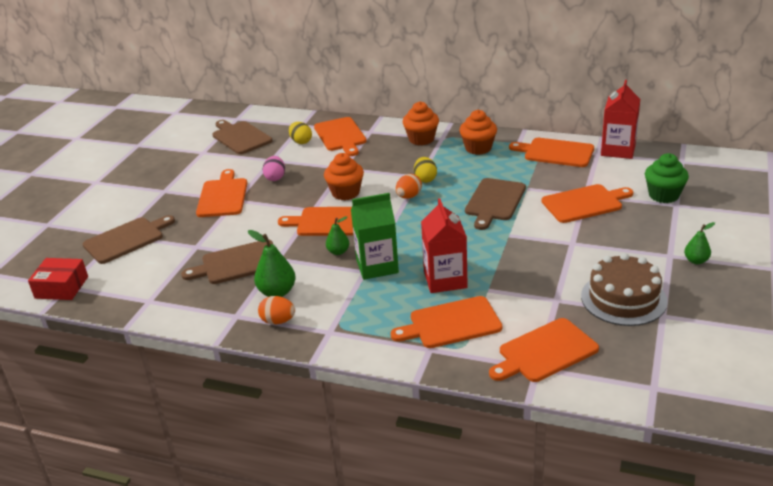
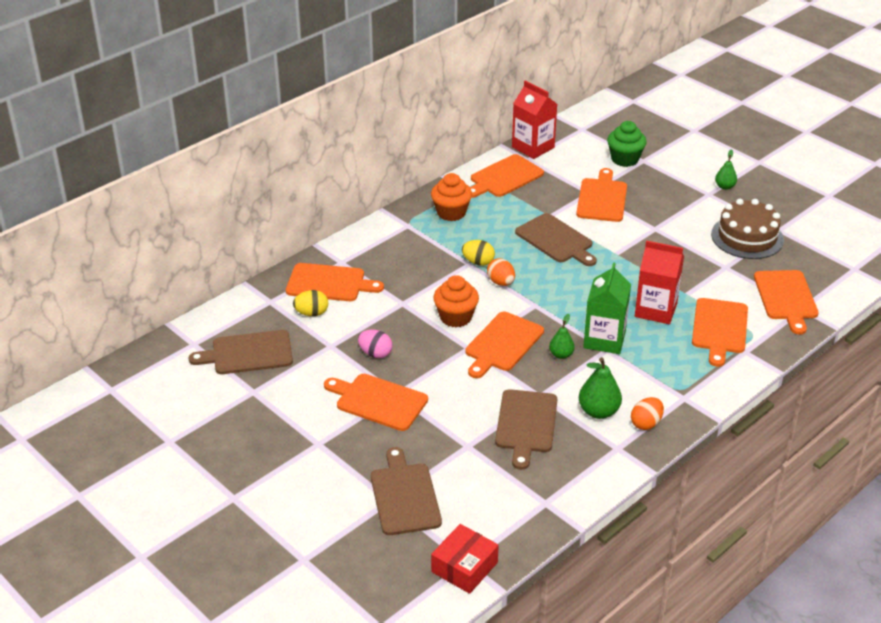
camera: 65 degrees left, 5 degrees up
orange cupcake [403,101,439,145] -> none

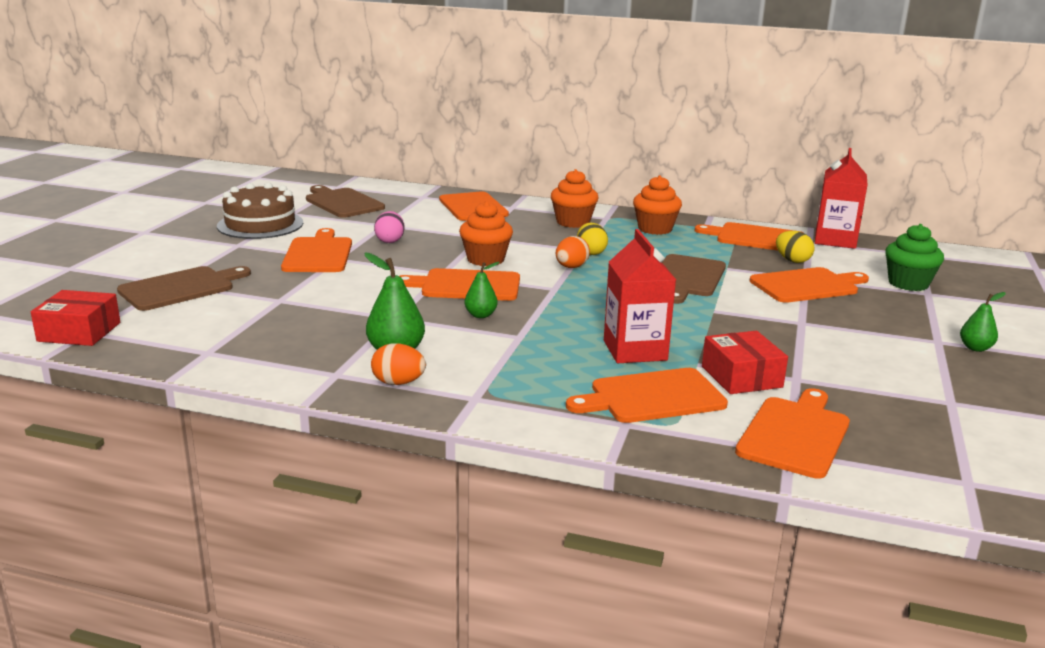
camera: 60 degrees right, 15 degrees down
yellow egg [293,290,328,316] -> yellow egg moved to [776,231,815,263]
brown cutting board [495,389,557,470] -> none
green carton [583,262,631,354] -> none
brown cake [711,199,784,259] -> brown cake moved to [217,183,303,239]
orange cutting board [754,270,819,335] -> orange cutting board turned 150 degrees clockwise [735,388,850,479]
none -> orange cupcake [551,169,598,228]
none -> red box [702,331,788,394]

